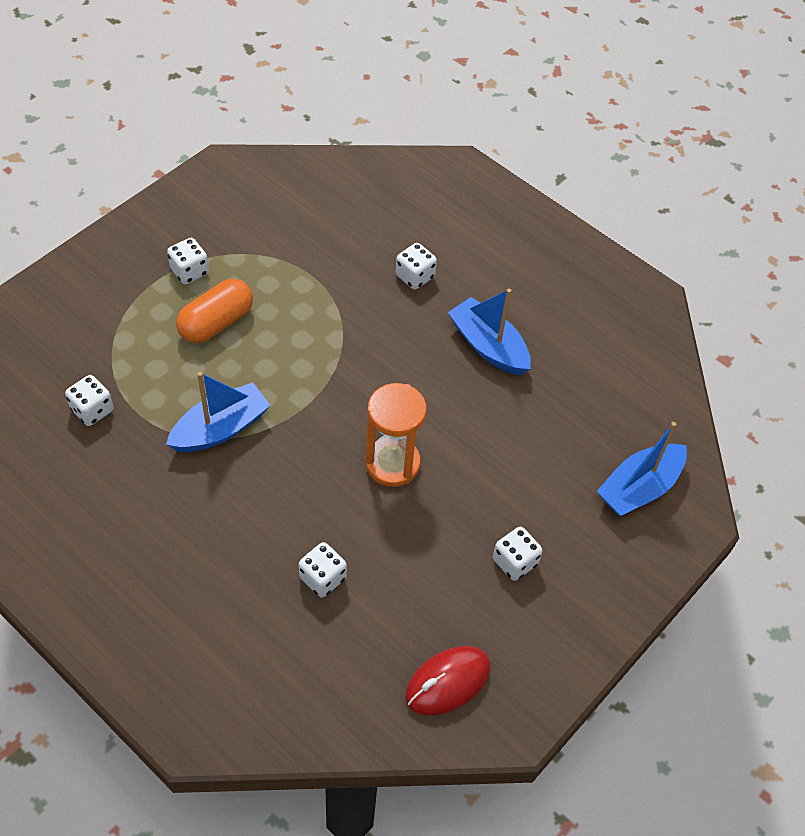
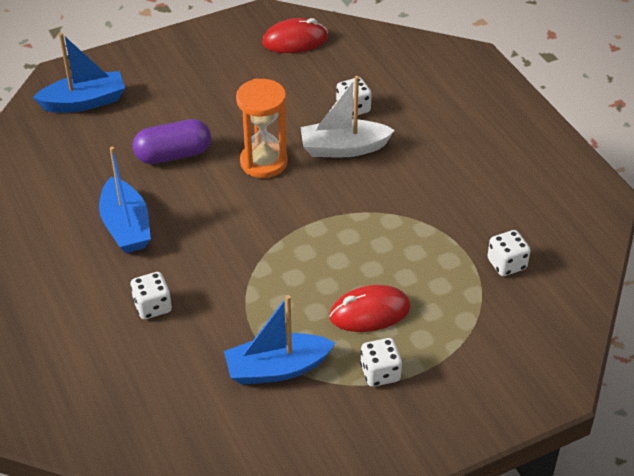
camera: 155 degrees left, 10 degrees down
blue boat [166,372,271,452] -> blue boat moved to [224,295,335,385]
orange capsule [176,279,253,343] -> red mouse [329,285,411,332]
white dice [493,527,543,581] -> none
none -> purple capsule [132,119,211,164]
none -> white boat [300,76,395,157]

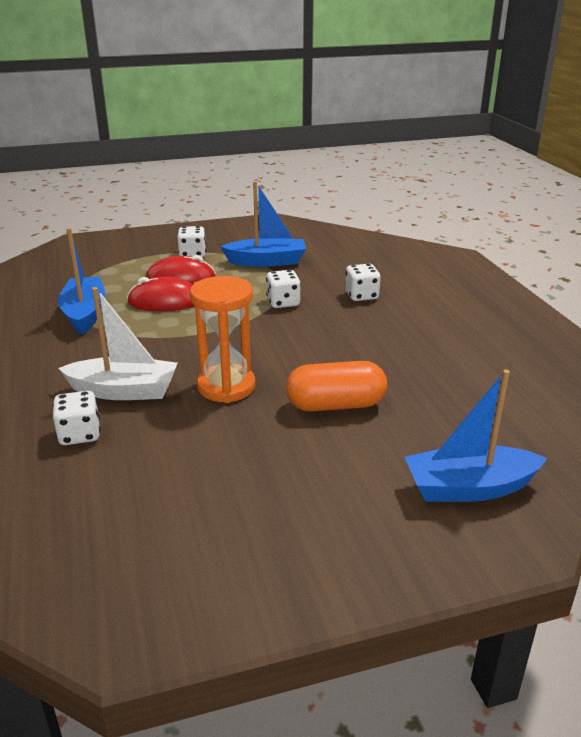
camera: 170 degrees left, 15 degrees down
blue boat [99,147,151,253] -> blue boat moved to [58,228,105,335]
purple capsule [132,119,211,164] -> orange capsule [286,361,387,412]
red mouse [262,18,328,53] -> red mouse moved to [127,277,194,311]
white dice [487,230,531,276] -> white dice moved to [266,270,301,308]

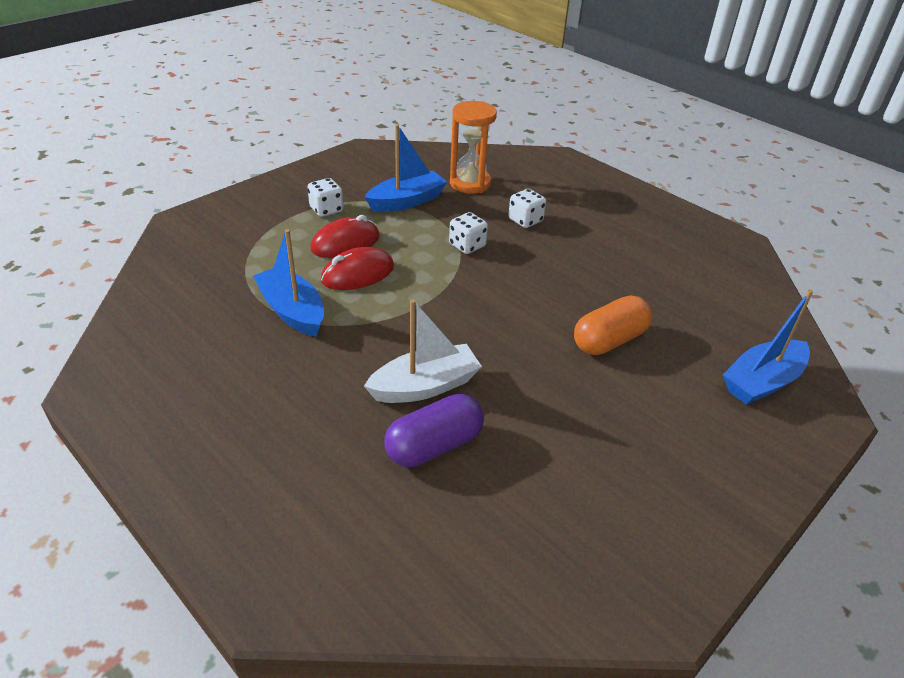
camera: 30 degrees left, 10 degrees up
white dice [53,391,100,445] -> purple capsule [384,394,484,467]
orange hourglass [190,276,255,403] -> orange hourglass moved to [450,101,497,194]

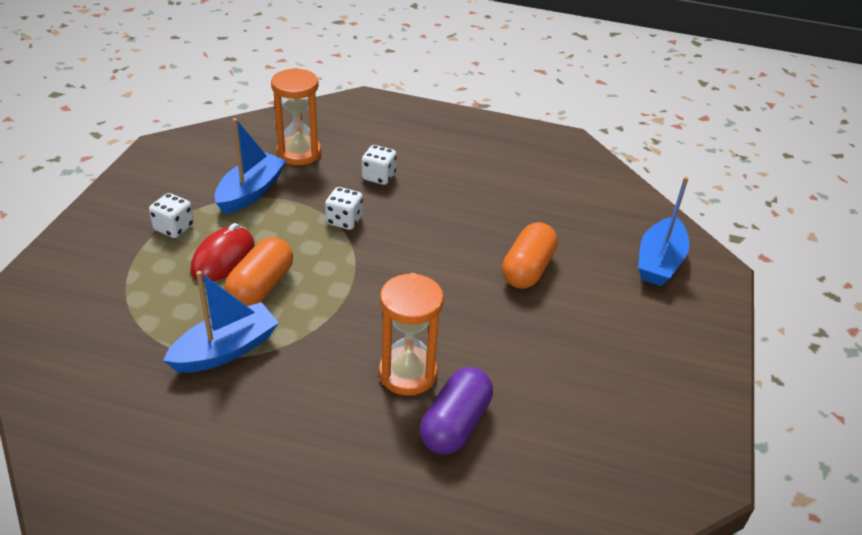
camera: 30 degrees left, 0 degrees up
blue boat [253,229,324,337] -> blue boat turned 120 degrees clockwise [163,271,279,373]
red mouse [321,247,394,290] -> orange capsule [225,237,293,306]
white boat [364,299,482,403] -> orange hourglass [379,273,444,396]

